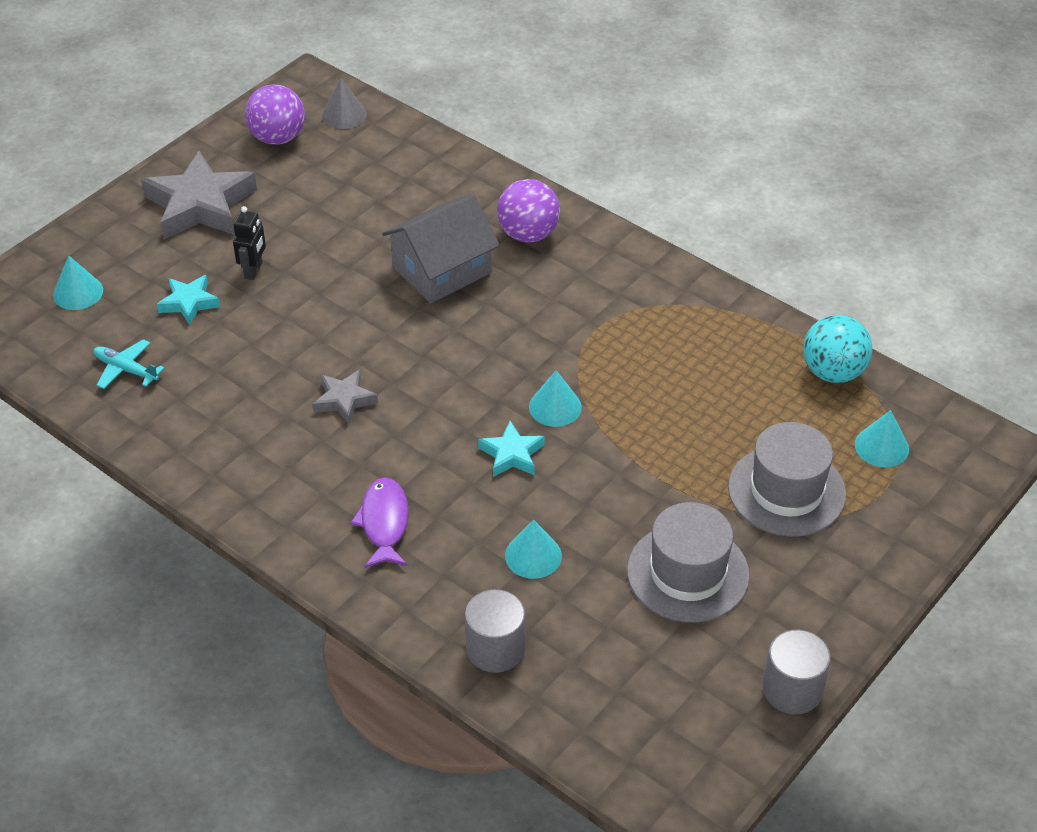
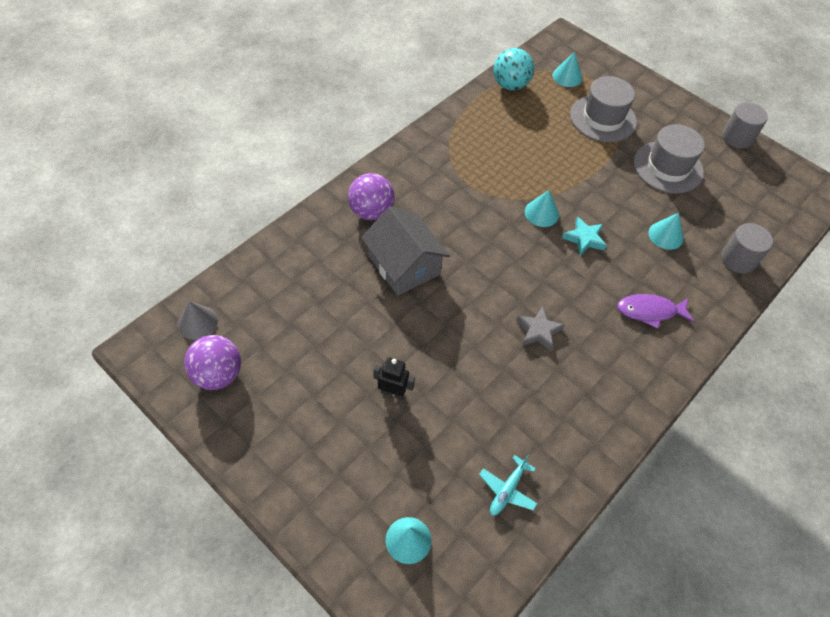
camera: 90 degrees left, 10 degrees up
grey star [141,151,257,239] -> none
turquoise star [157,275,220,325] -> none

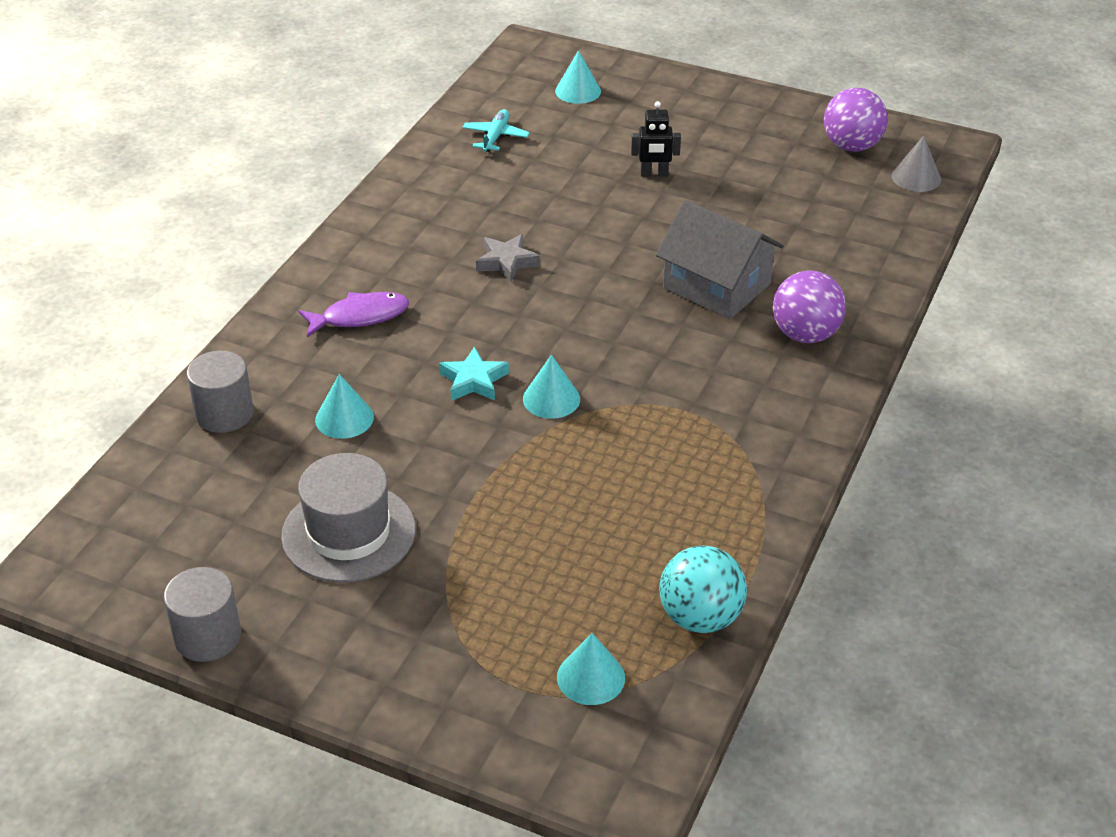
camera: 165 degrees right, 15 degrees down
grey hat [570,76,637,142] -> none

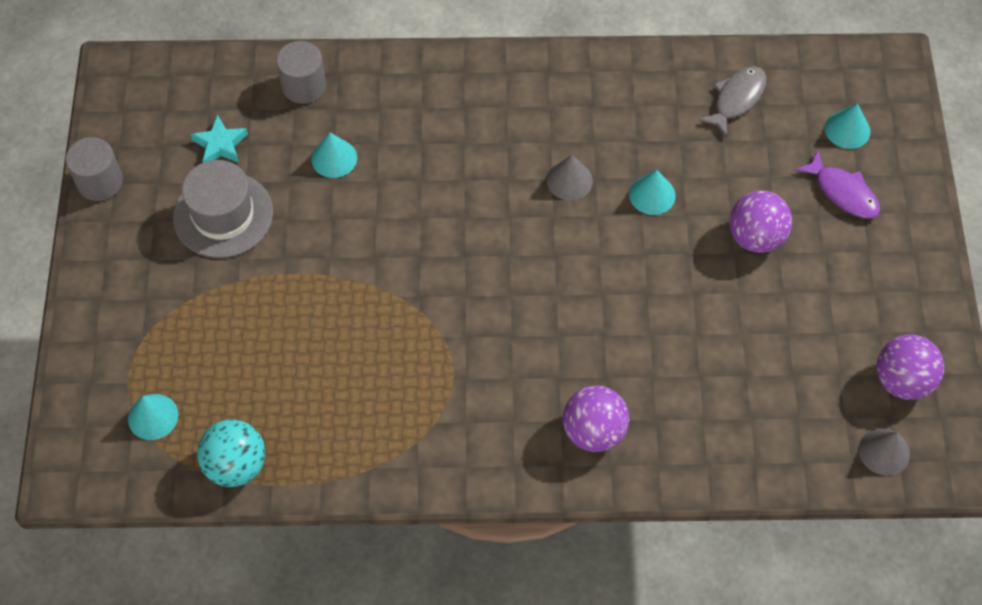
camera: 65 degrees right, 20 degrees up
purple fish [298,292,409,337] -> purple fish moved to [795,150,880,219]
turquoise star [439,347,509,401] -> turquoise star moved to [190,115,248,163]
turquoise plane [462,109,530,152] -> grey fish [698,66,767,137]
grey star [476,234,540,282] -> grey cone [547,155,593,200]
turquoise cone [523,355,580,419] -> turquoise cone moved to [629,170,675,215]
black robot [631,101,681,177] -> purple ball [729,191,792,253]
grey house [656,200,784,319] -> none

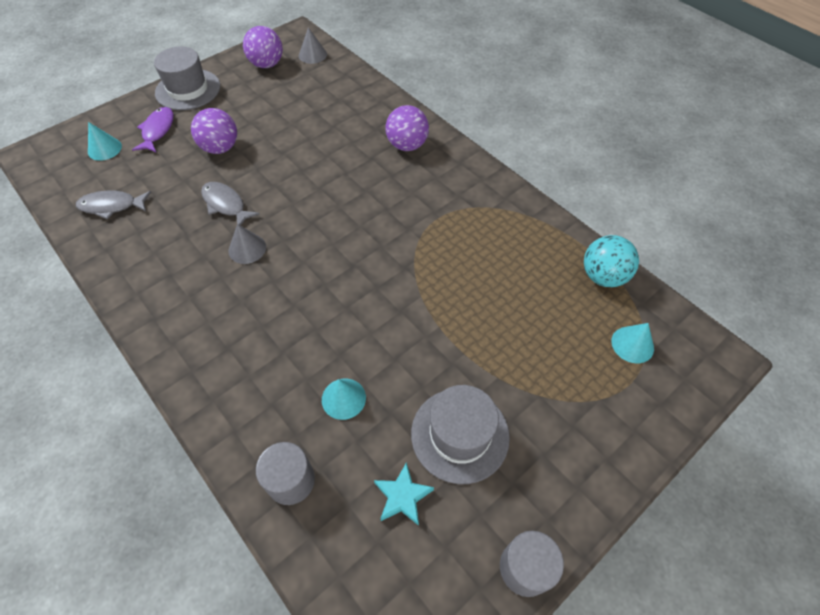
camera: 130 degrees left, 5 degrees down
turquoise cone [629,170,675,215] -> grey fish [201,182,260,226]
none -> grey hat [154,46,220,110]

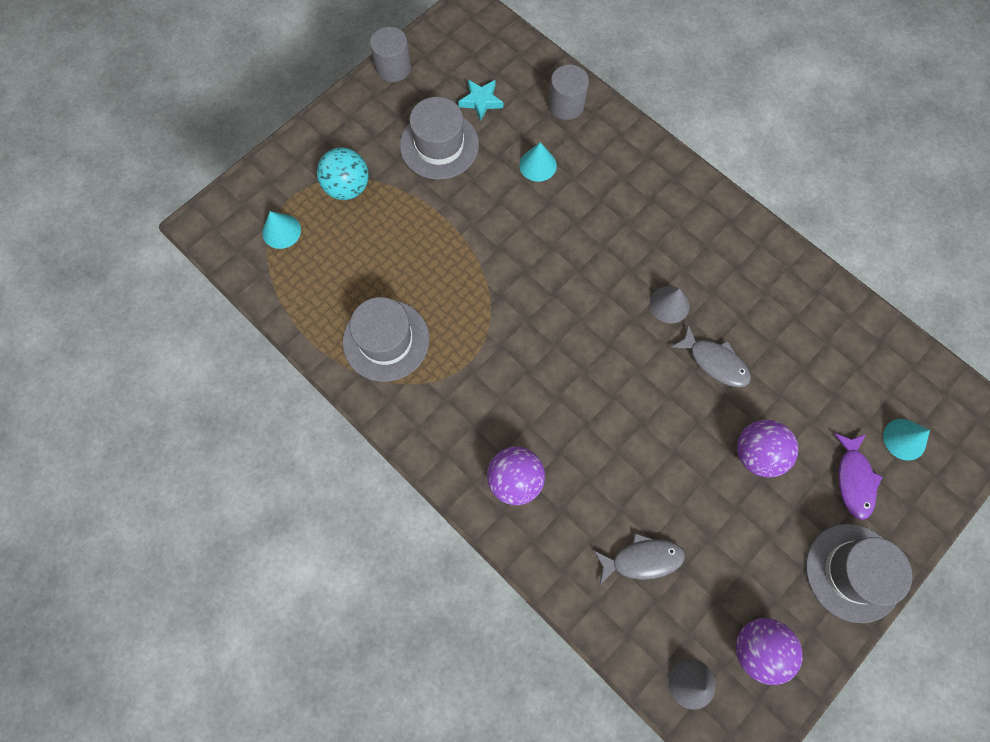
camera: 175 degrees right, 15 degrees up
grey fish [76,190,151,220] -> grey fish moved to [593,533,685,584]
turquoise ball [584,235,639,287] -> turquoise ball moved to [317,148,369,200]
none -> grey hat [343,297,429,382]

